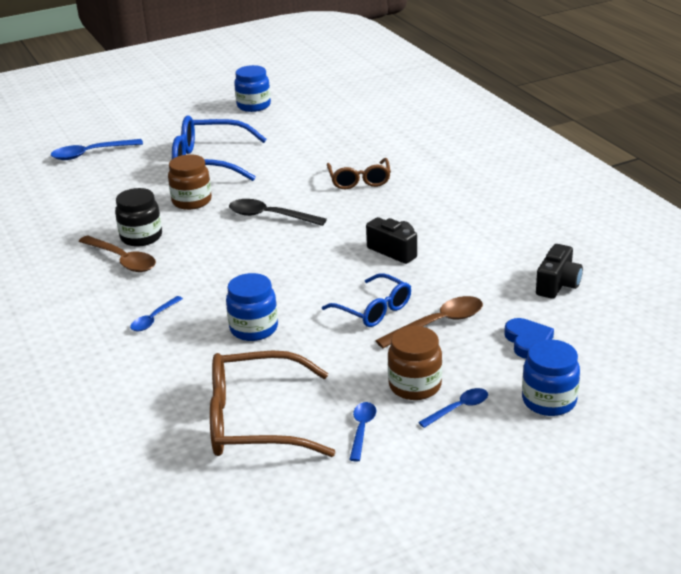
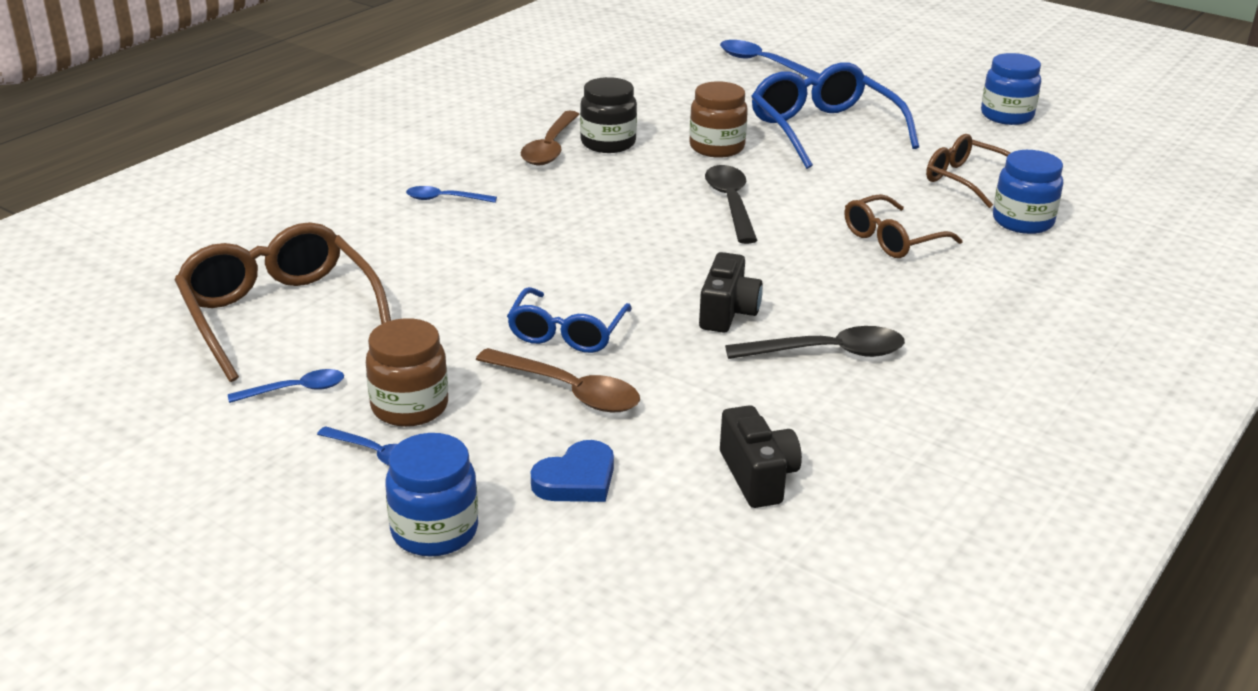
camera: 60 degrees right, 0 degrees up
blue jar [226,273,278,341] -> blue jar moved to [993,150,1063,234]
black camera [536,244,583,299] -> black camera turned 105 degrees counterclockwise [720,405,802,508]
none -> black spoon [725,326,905,359]
none -> brown glasses [926,134,1010,208]

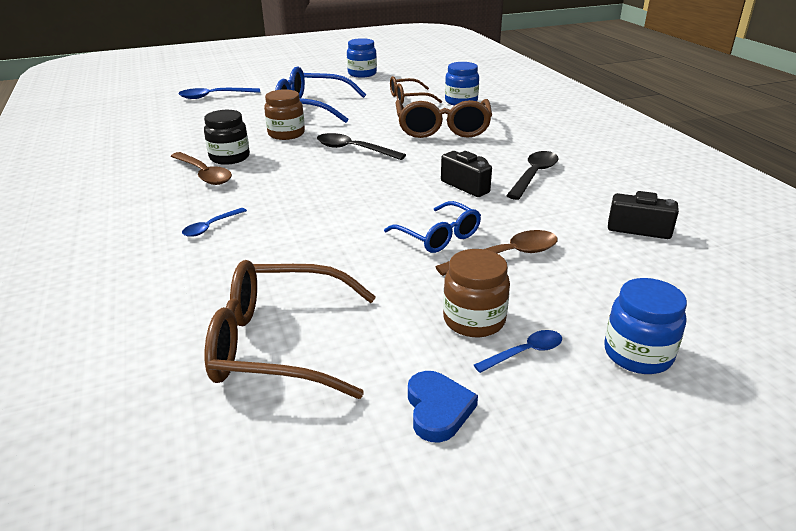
camera: 55 degrees left, 0 degrees up
blue spoon [228,369,344,403] -> none
blue heart [531,440,614,502] -> blue heart moved to [408,371,478,443]
brown glasses [845,194,963,258] -> brown glasses [396,99,492,138], size x1.64

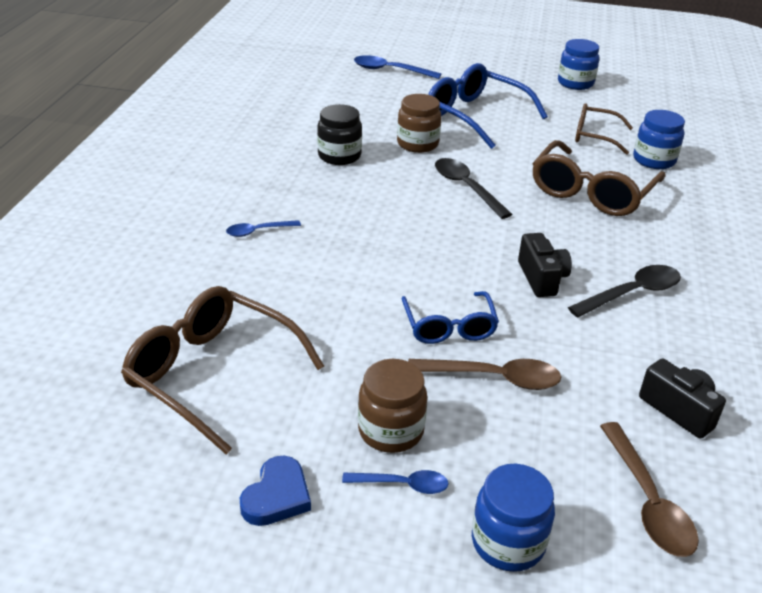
camera: 30 degrees right, 5 degrees up
brown spoon [171,152,232,185] -> brown spoon moved to [600,422,699,557]

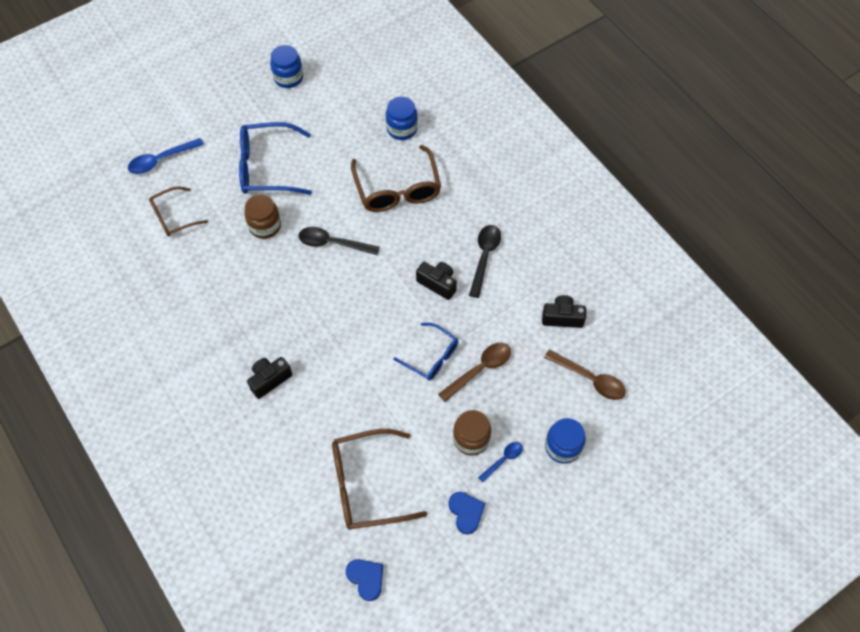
camera: 45 degrees left, 25 degrees up
blue spoon [226,220,301,237] -> black camera [247,357,292,399]
black jar [317,104,362,165] -> none
brown glasses [575,103,633,155] -> brown glasses moved to [149,187,208,237]
none -> blue heart [346,559,383,601]

